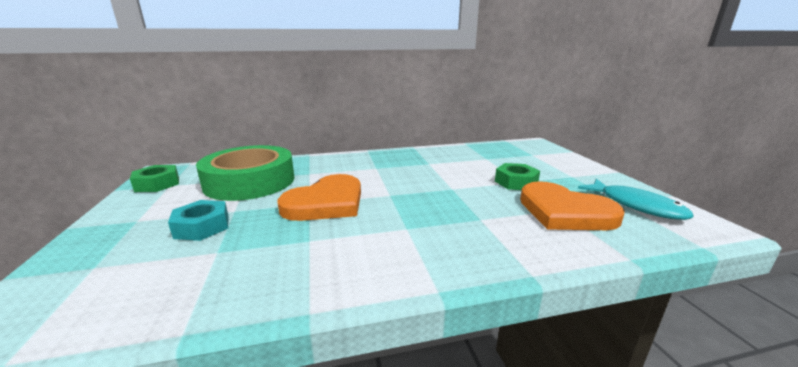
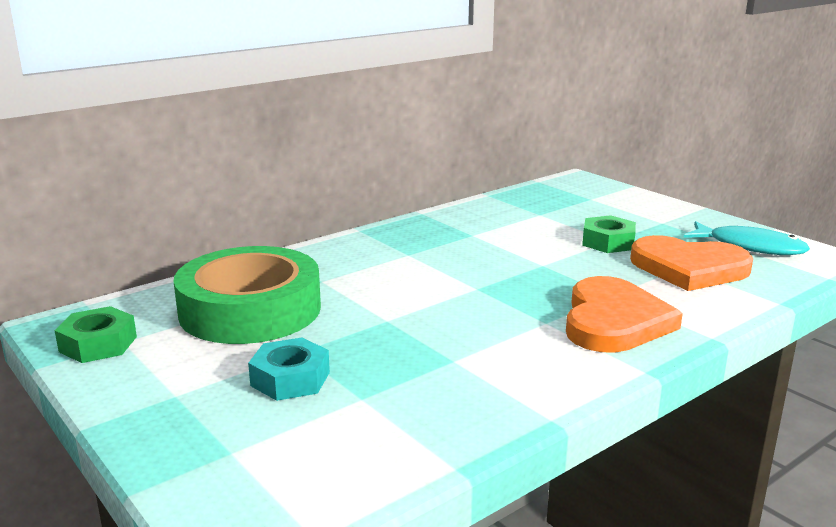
camera: 25 degrees left, 0 degrees up
orange heart [278,174,361,221] -> orange heart moved to [566,276,683,353]

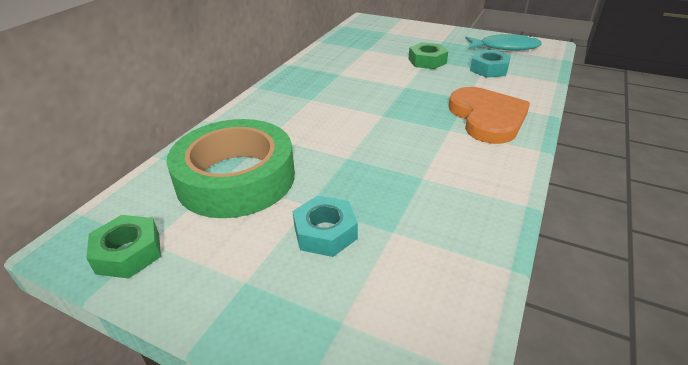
camera: 25 degrees left, 15 degrees up
orange heart [630,235,753,291] -> turquoise nut [470,50,511,78]

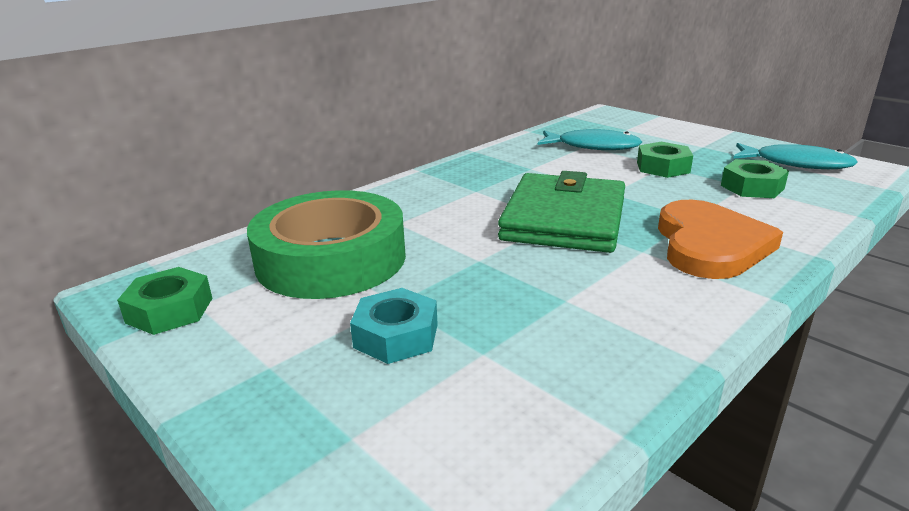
camera: 20 degrees right, 10 degrees down
turquoise nut [470,50,511,78] -> green nut [721,159,789,198]
none -> green wallet [498,171,625,253]
none -> turquoise fish [538,129,642,150]

